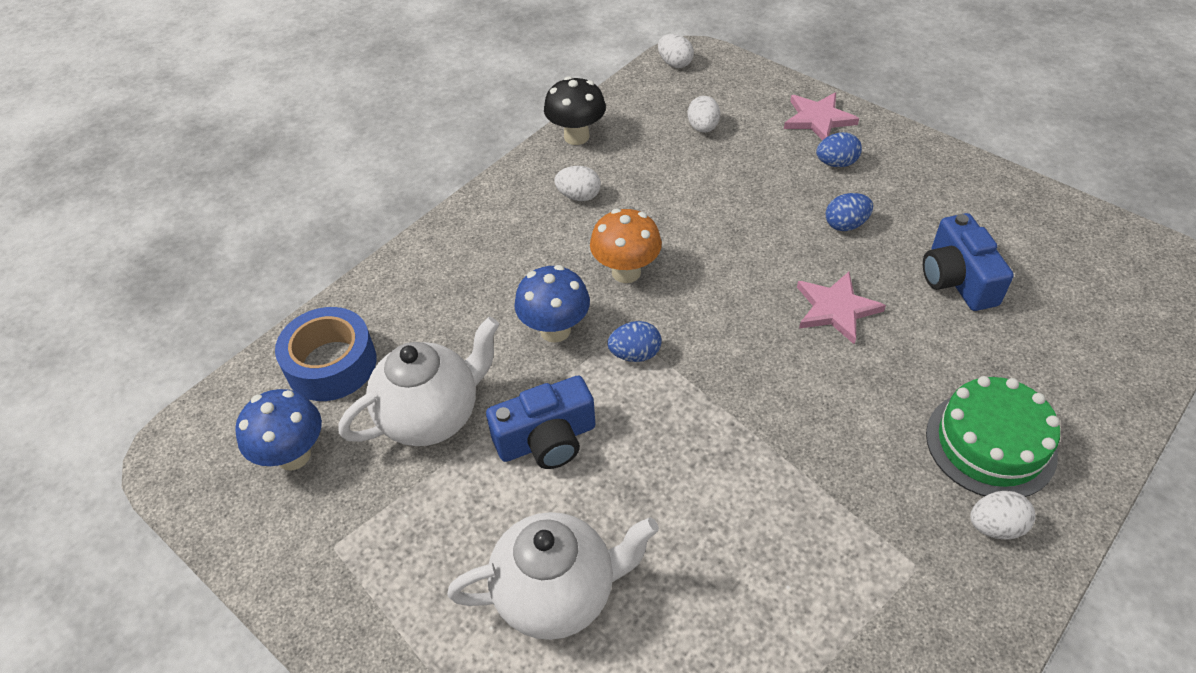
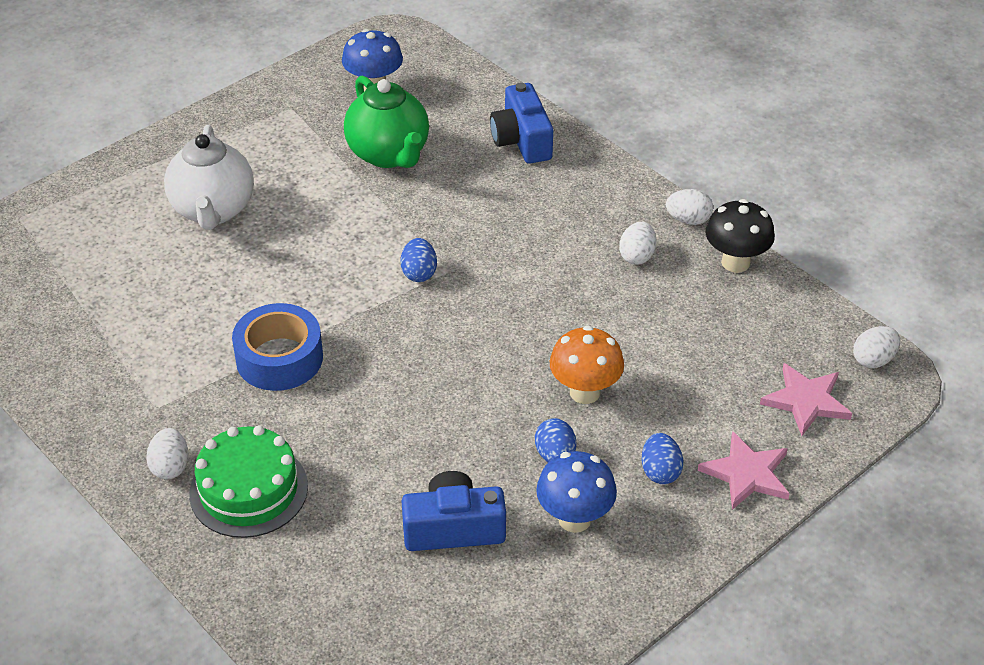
camera: 95 degrees right, 5 degrees down
blue tape [275,307,376,401] -> blue tape moved to [232,303,323,391]
white teapot [339,317,499,446] -> green teapot [344,76,429,168]
blue camera [486,375,595,469] -> blue camera moved to [490,82,553,164]
blue mushroom [514,265,590,343] -> blue mushroom moved to [536,451,617,533]
orange mushroom [590,208,662,283] -> orange mushroom moved to [550,326,624,404]
white egg [687,96,720,133] -> white egg moved to [666,189,713,225]
pink star [797,272,886,344] -> pink star moved to [760,363,852,436]

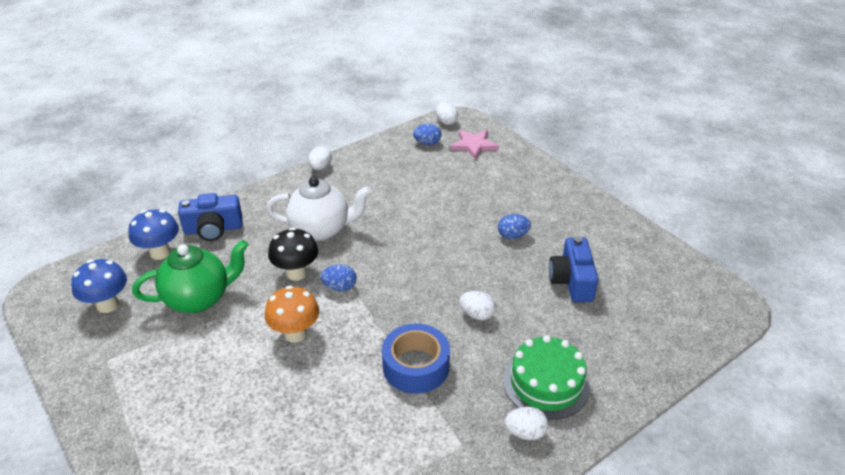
camera: 85 degrees left, 5 degrees down
white teapot [164,125,254,230] -> white teapot moved to [266,177,371,241]
blue mushroom [536,451,617,533] -> blue mushroom moved to [128,209,179,260]
orange mushroom [550,326,624,404] -> orange mushroom moved to [265,285,319,343]
white egg [619,222,656,265] -> white egg moved to [459,291,496,320]
blue egg [641,433,683,484] -> blue egg moved to [413,124,441,145]
pink star [698,431,790,510] -> none
black mushroom [706,199,775,273] -> black mushroom moved to [268,227,318,281]

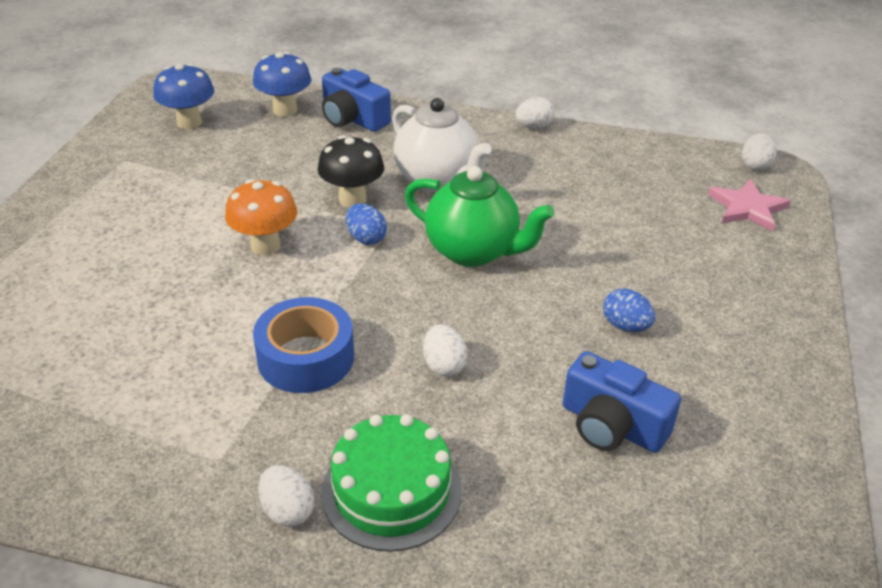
camera: 50 degrees right, 0 degrees up
green teapot [132,240,248,313] -> green teapot moved to [405,166,555,267]
blue egg [413,124,441,145] -> none
blue camera [549,237,598,302] -> blue camera turned 105 degrees counterclockwise [563,351,681,453]

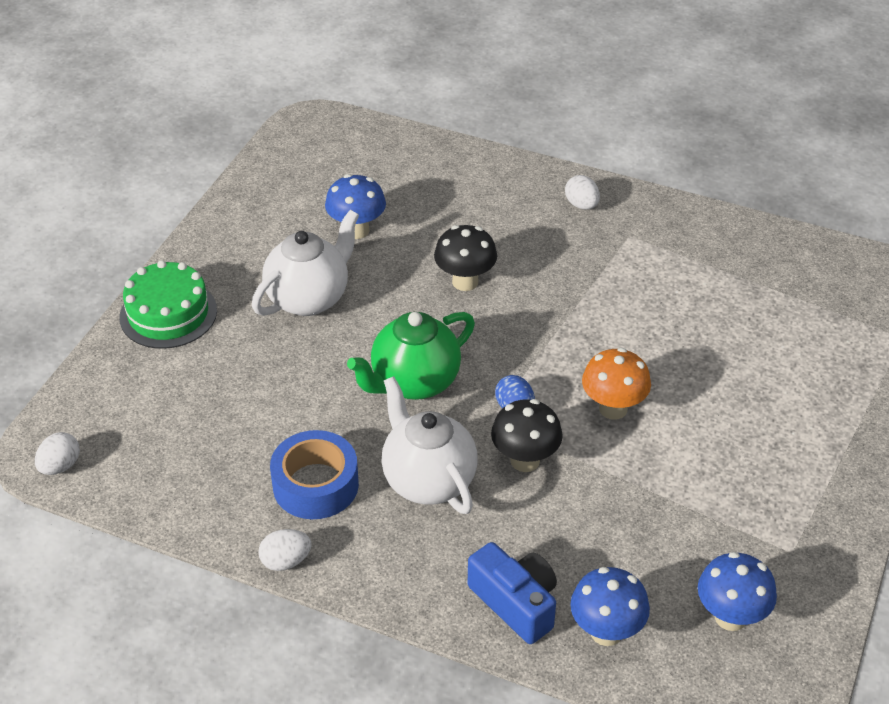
camera: 170 degrees left, 5 degrees up
blue tape [253,297,354,393] -> blue tape moved to [270,430,359,519]
green cake [321,414,462,552] -> green cake moved to [119,260,217,349]
green teapot [405,166,555,267] -> green teapot turned 75 degrees counterclockwise [347,312,475,400]
white egg [423,324,468,377] -> black mushroom [434,225,497,291]
blue camera [563,351,681,453] -> blue mushroom [325,174,386,239]
blue egg [603,288,655,332] -> white teapot [252,210,359,316]
pink star [708,179,791,232] -> none

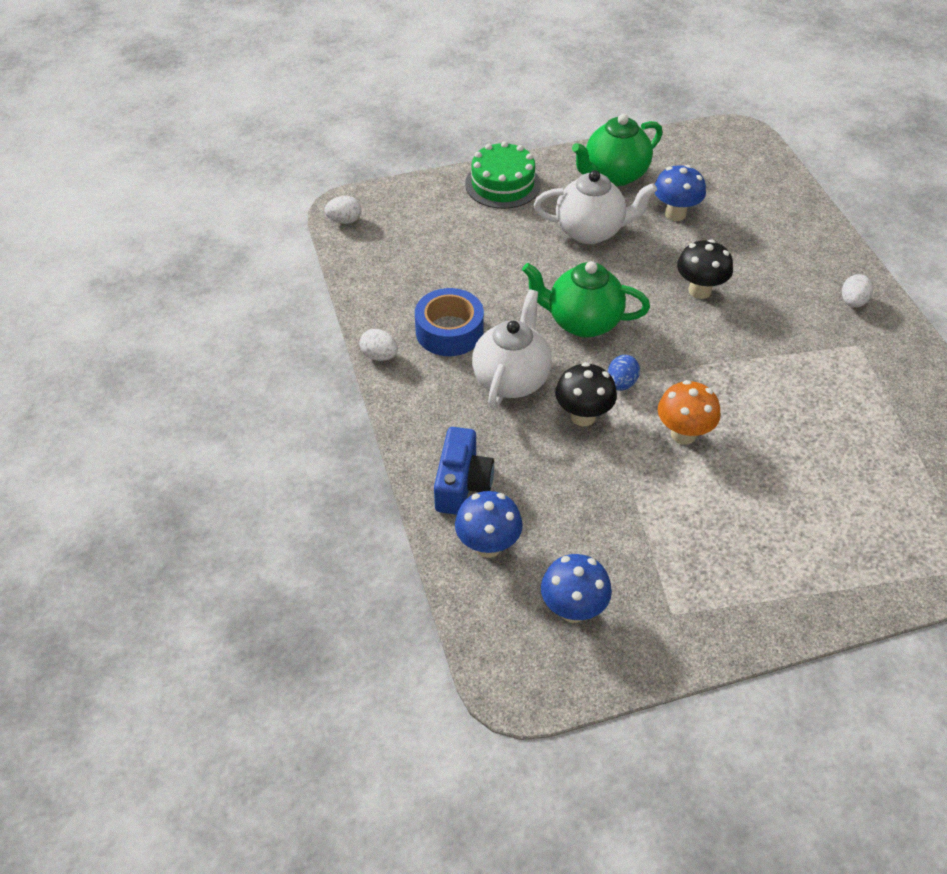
camera: 50 degrees right, 5 degrees up
none -> green teapot [572,114,663,186]

